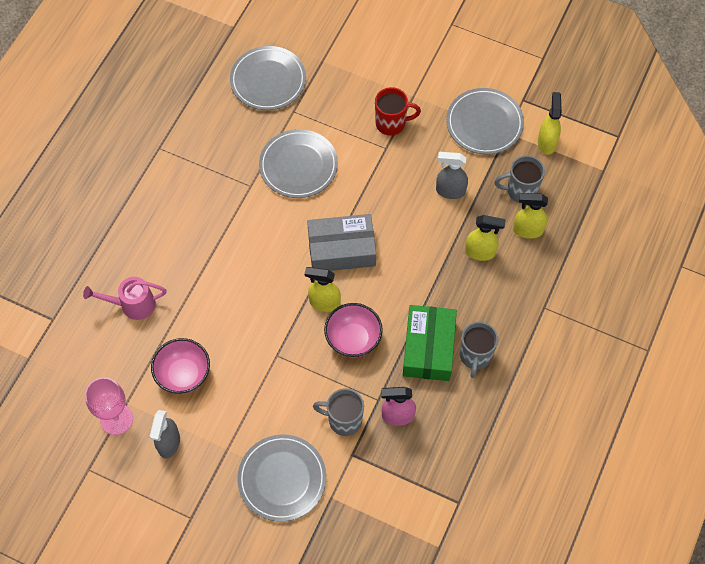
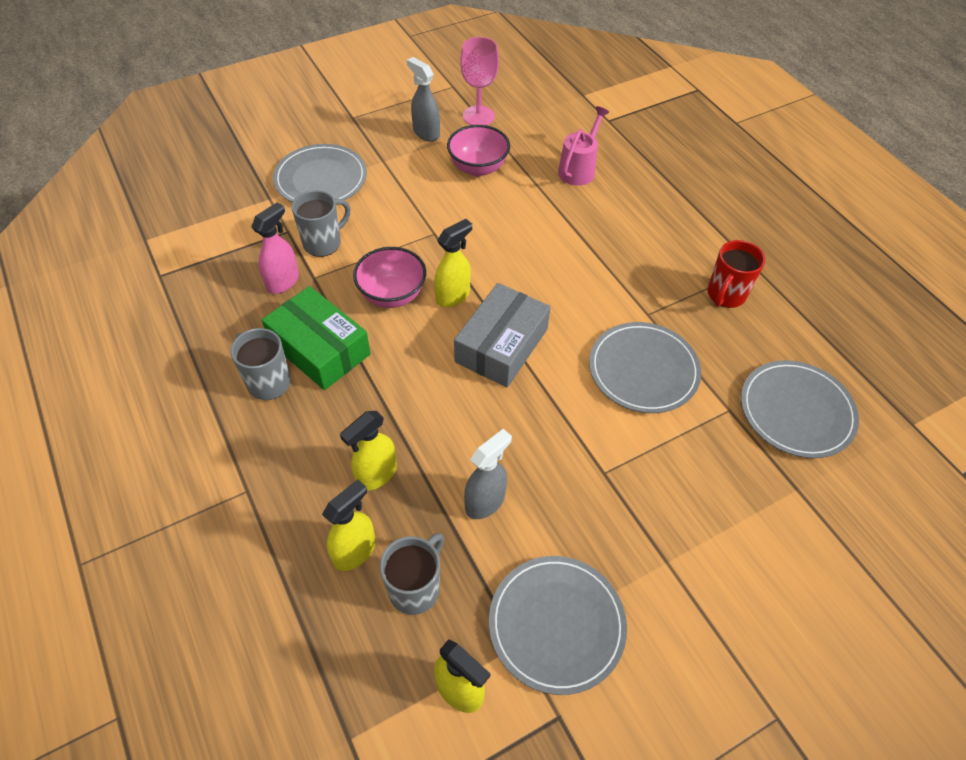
camera: 125 degrees right, 10 degrees down
red mug [375,87,421,135] -> red mug moved to [707,240,765,308]

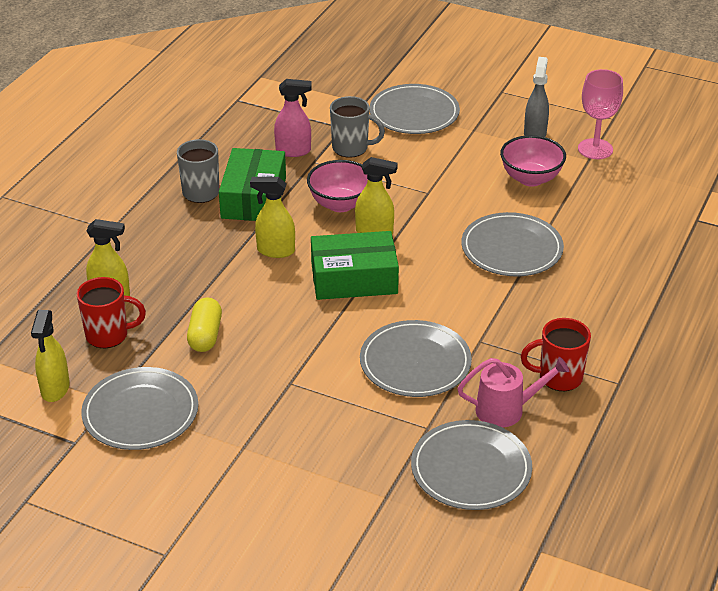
camera: 55 degrees right, 15 degrees down
yellow spray bottle [340,411,397,491] -> yellow spray bottle moved to [250,177,295,258]
grey mug [379,533,444,615] -> red mug [77,277,146,348]
grey box [454,283,551,387] -> green box [311,231,399,300]
grey spray bottle [464,429,512,519] -> yellow capsule [187,297,222,352]
pink watering can [558,106,609,186] -> pink watering can moved to [457,357,570,428]
none -> grey plate [461,212,564,277]

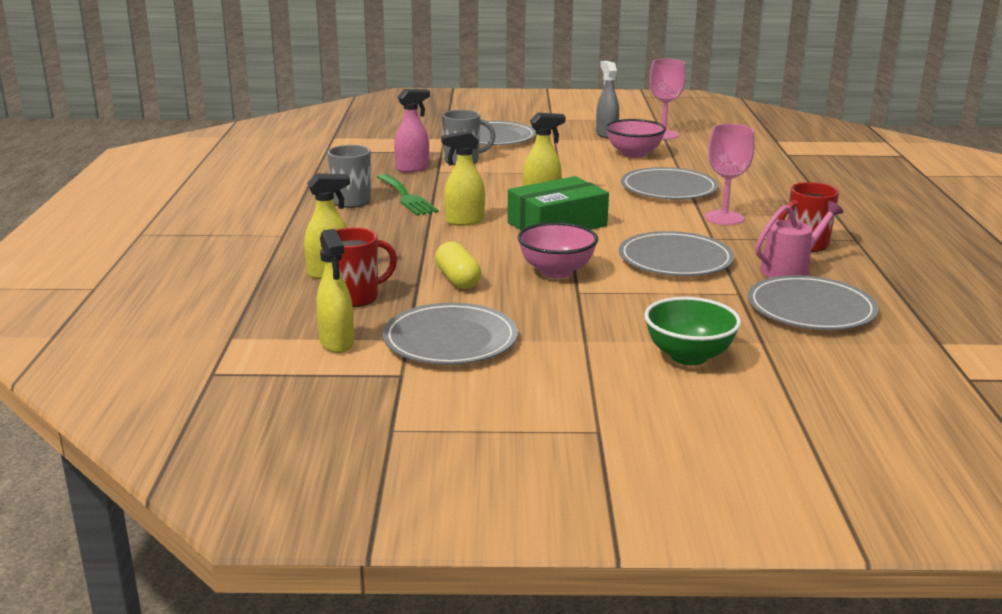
camera: 25 degrees left, 15 degrees down
green box [219,148,286,221] -> green fork [377,174,438,216]
pink bowl [307,160,368,212] -> pink bowl moved to [517,222,598,278]
none -> green bowl [644,297,741,365]
none -> pink goblet [705,124,755,225]

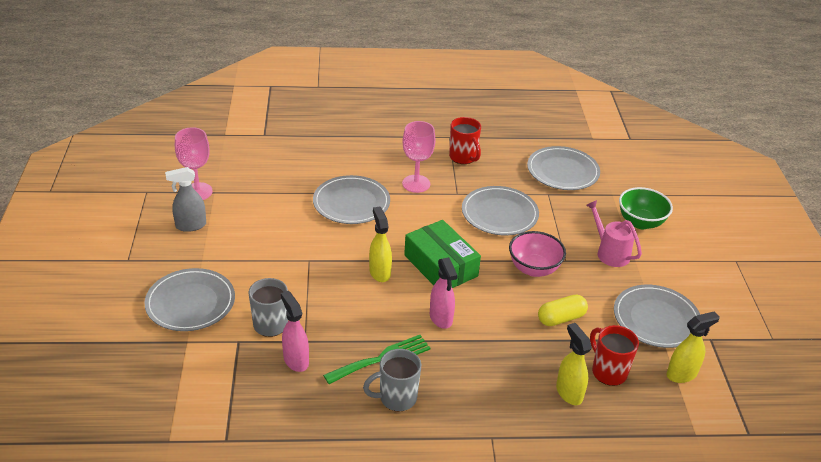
camera: 95 degrees left, 15 degrees up
yellow spray bottle [441,131,485,226] -> pink spray bottle [430,257,458,329]
pink bowl [606,119,666,158] -> none
pink watering can [755,201,843,278] -> pink watering can moved to [586,200,642,267]

